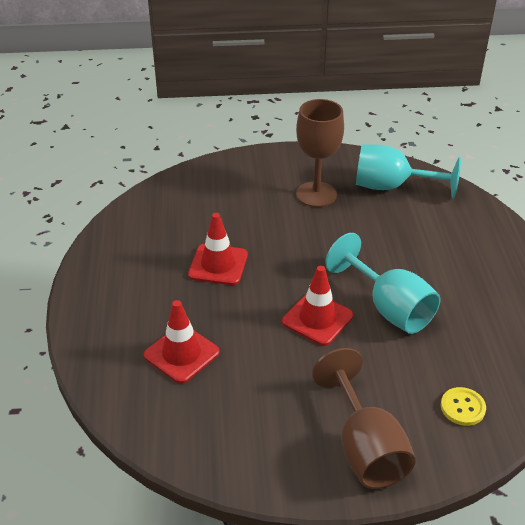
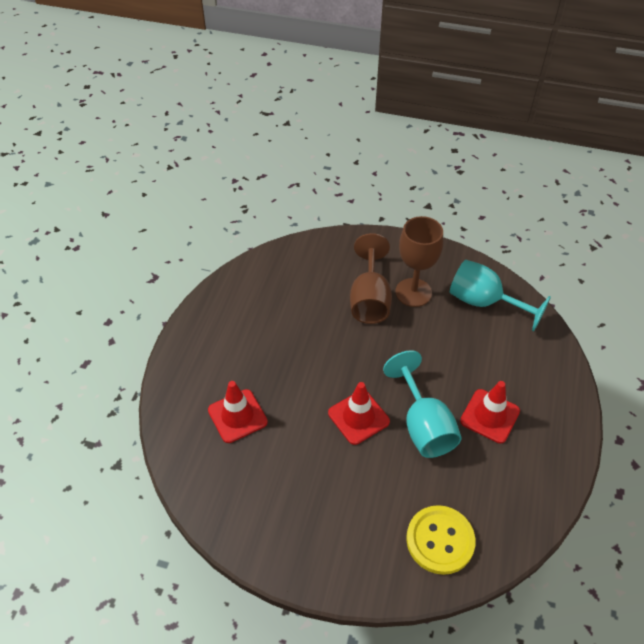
camera: 20 degrees right, 10 degrees up
red traffic cone [188,213,248,285] -> red traffic cone moved to [460,381,520,443]
brown goblet [312,348,416,489] -> brown goblet moved to [350,233,392,324]
yellow button [441,387,486,426] -> yellow button [406,505,475,575], size x1.77

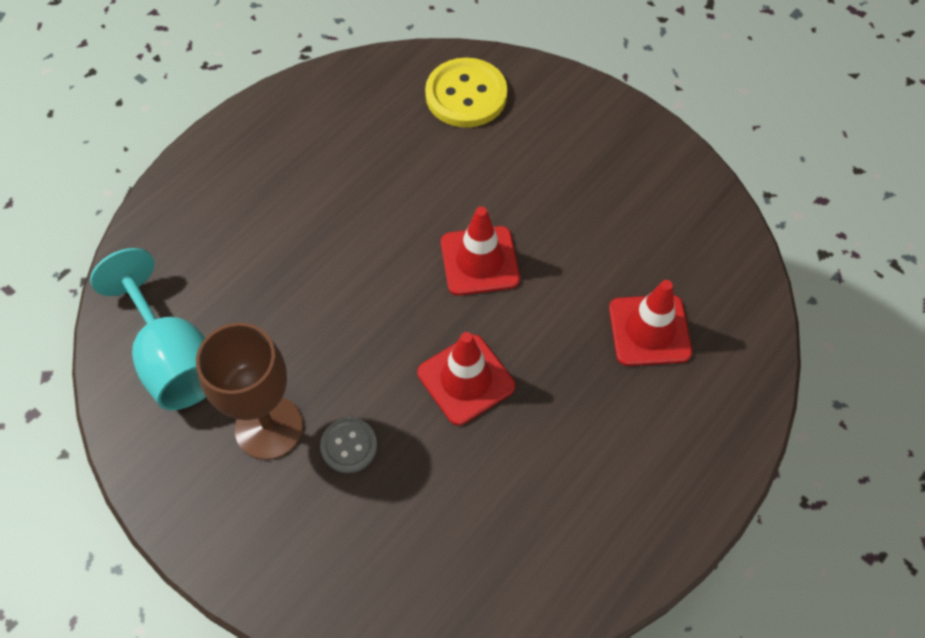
camera: 155 degrees left, 10 degrees up
brown goblet [350,233,392,324] -> grey button [320,418,377,473]
turquoise goblet [383,350,462,458] -> none
red traffic cone [460,381,520,443] -> red traffic cone moved to [417,332,515,425]

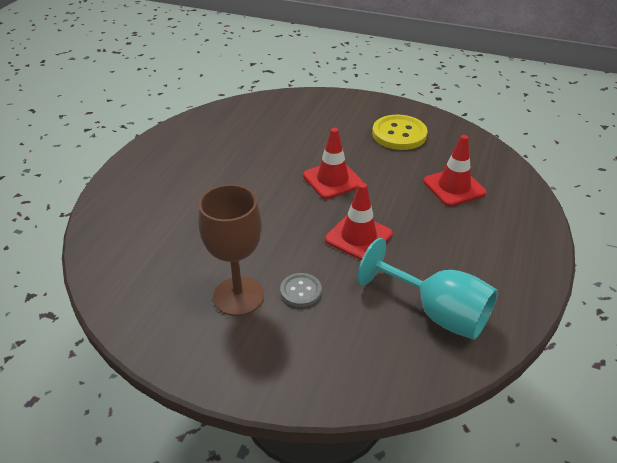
camera: 20 degrees left, 20 degrees down
turquoise goblet [90,248,206,410] -> turquoise goblet moved to [358,238,498,340]
yellow button [425,58,507,128] -> yellow button moved to [372,115,428,150]

